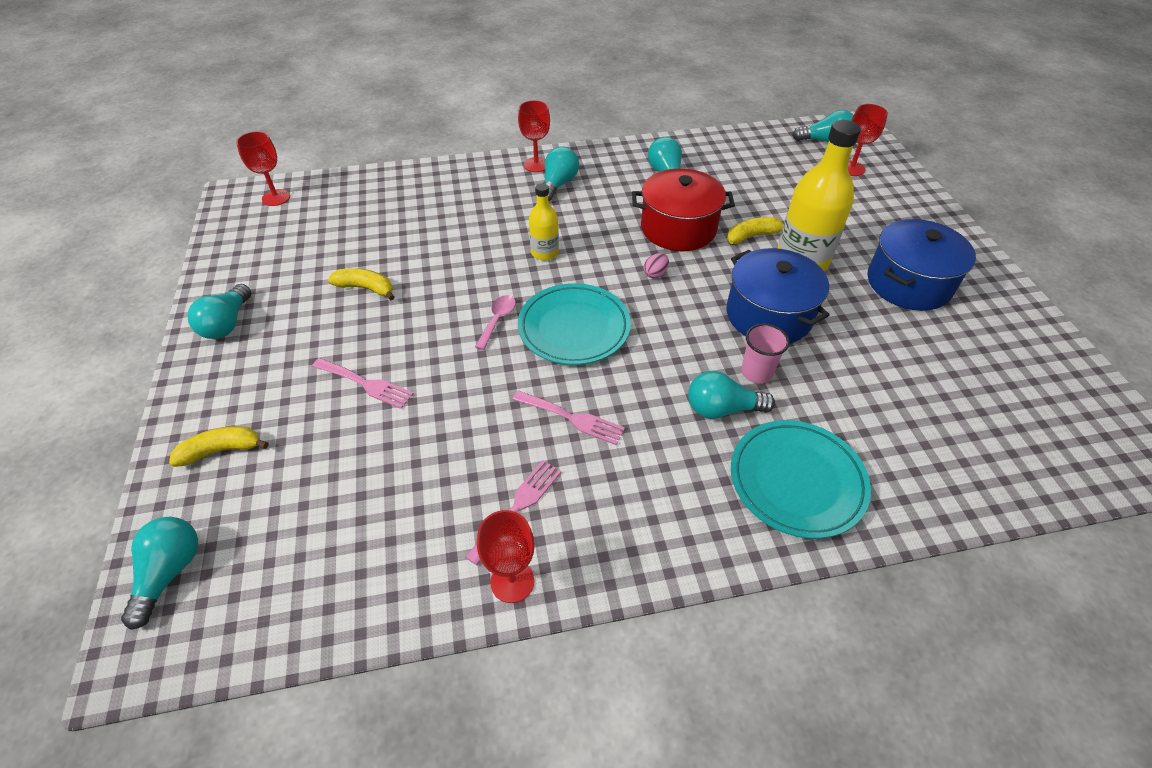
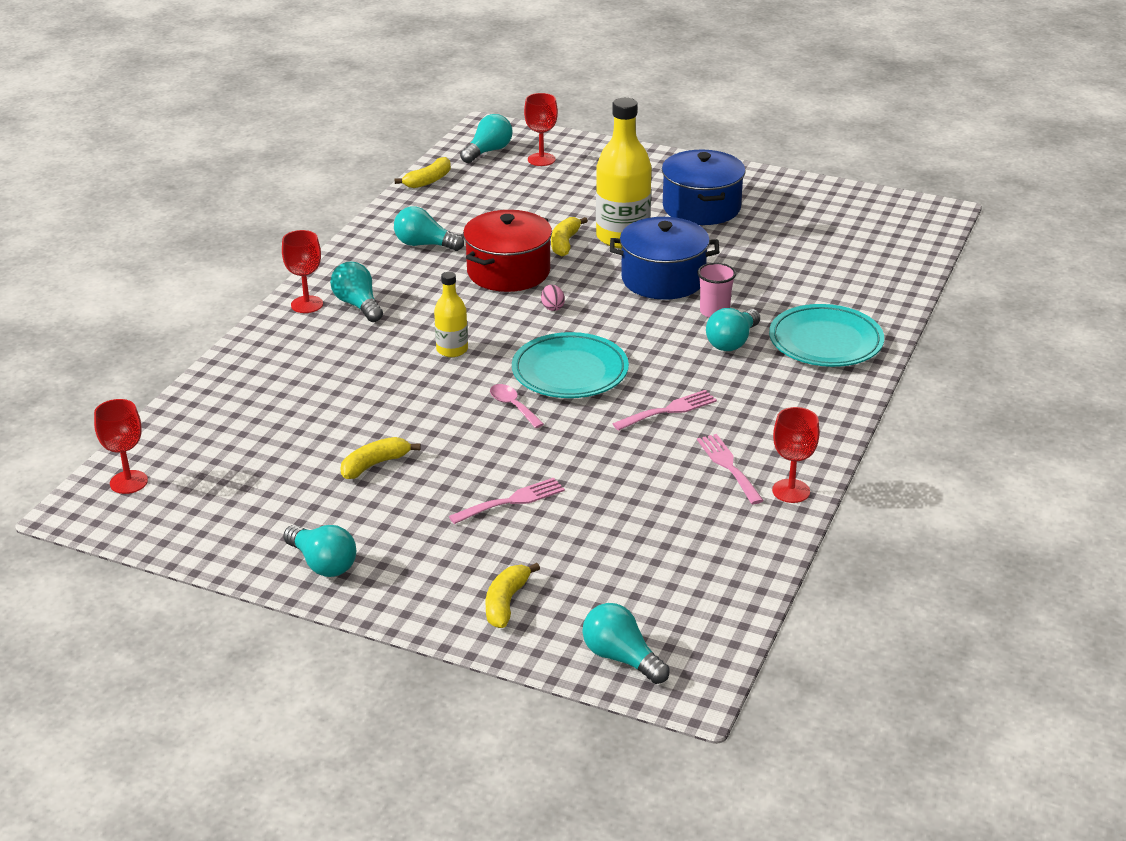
camera: 55 degrees left, 15 degrees down
none -> yellow banana [394,157,451,188]

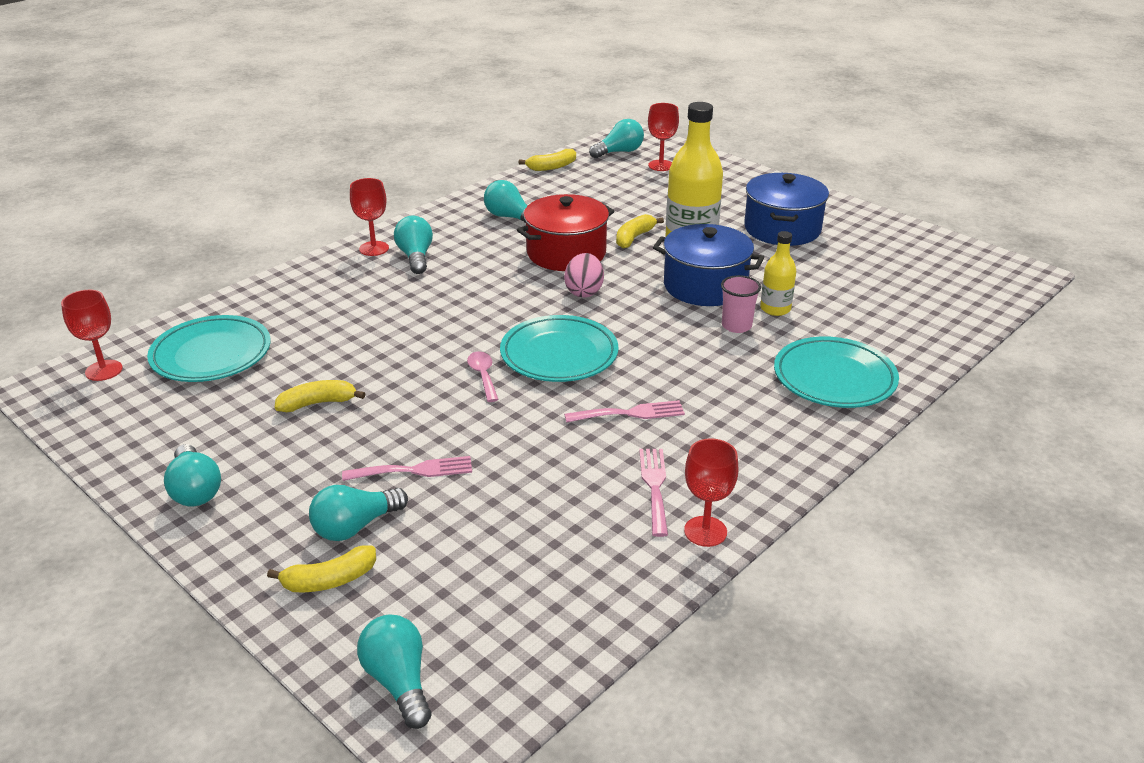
camera: 20 degrees right, 0 degrees up
yellow bottle [434,272,468,357] -> yellow bottle moved to [760,231,796,316]
yellow banana [486,563,540,628] -> yellow banana turned 150 degrees counterclockwise [267,545,376,592]
pink egg [541,285,565,311] -> pink egg [564,253,604,298], size x1.71
turquoise light bulb [706,308,760,351] -> turquoise light bulb moved to [309,485,408,541]
none -> turquoise plate [147,315,271,382]

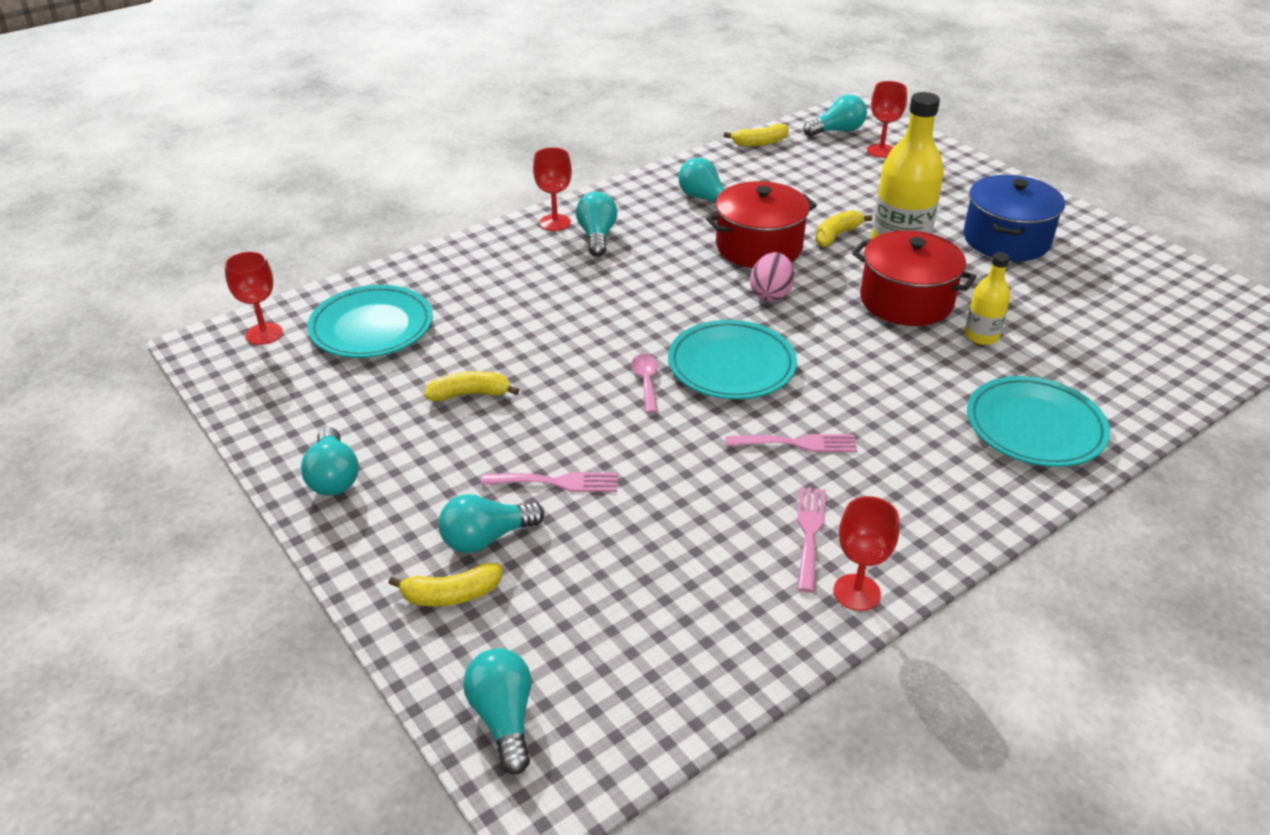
camera: 10 degrees right, 5 degrees up
blue pot [653,224,764,306] -> red pot [852,230,977,326]
pink cup [721,275,761,333] -> none

